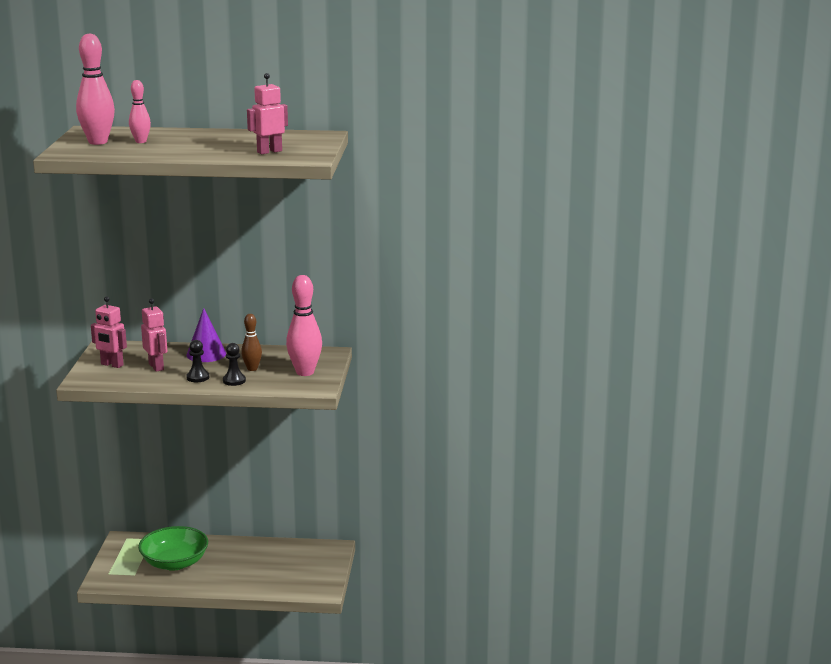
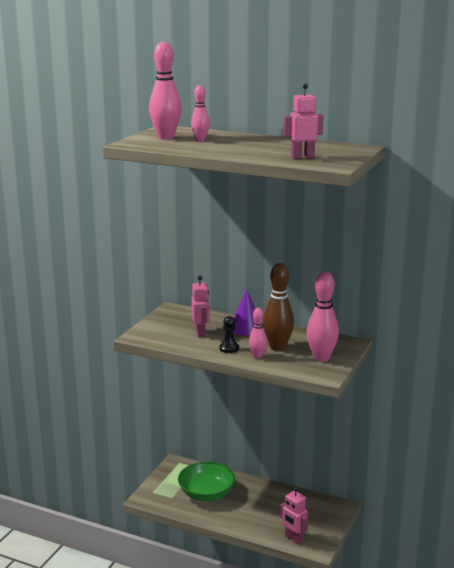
camera: 20 degrees right, 0 degrees up
pink robot [91,296,127,368] -> pink robot moved to [280,487,308,545]
black pawn [223,343,246,386] -> pink bowling pin [249,308,267,359]
brown bowling pin [241,314,262,371] -> brown bowling pin [263,263,294,351], size x1.74

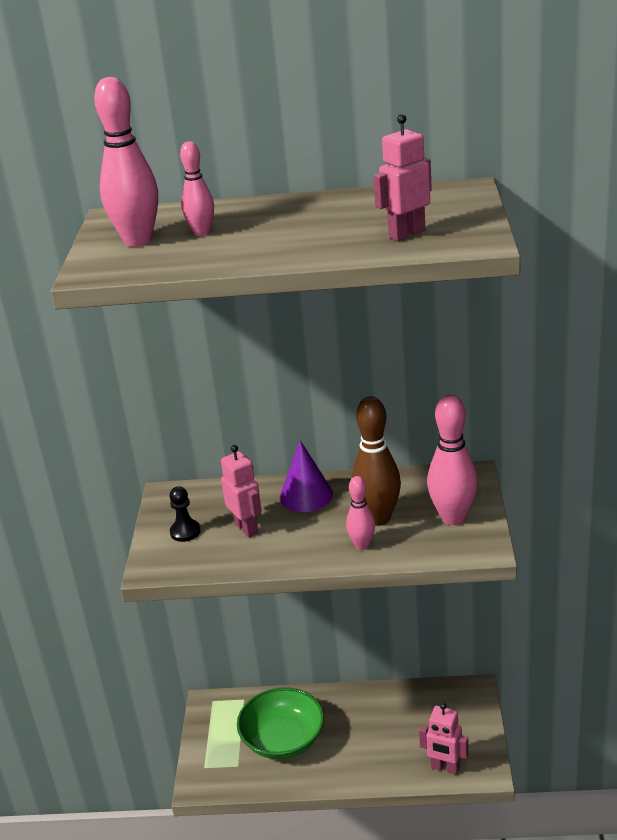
camera: 20 degrees left, 10 degrees up
black pawn [219,316,239,353] -> black pawn moved to [169,486,201,542]

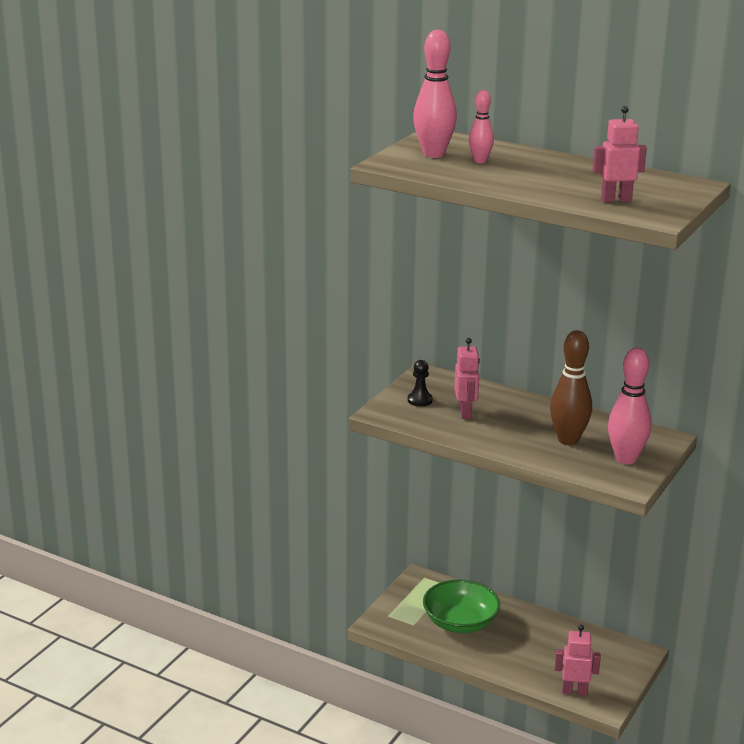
camera: 25 degrees right, 5 degrees down
purple cone [280,440,333,512] -> none
pink bowling pin [346,476,375,550] -> none
pink robot [419,702,469,775] -> pink robot turned 135 degrees clockwise [555,625,601,696]

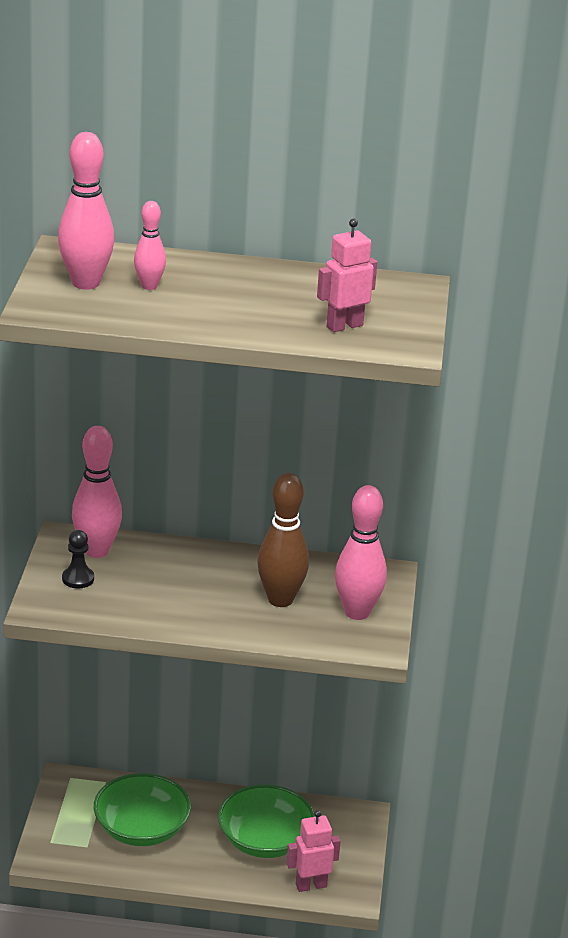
camera: 25 degrees left, 5 degrees up
pink robot [454,338,480,419] -> none
none -> pink bowling pin [72,426,122,558]
none -> green bowl [218,784,315,858]

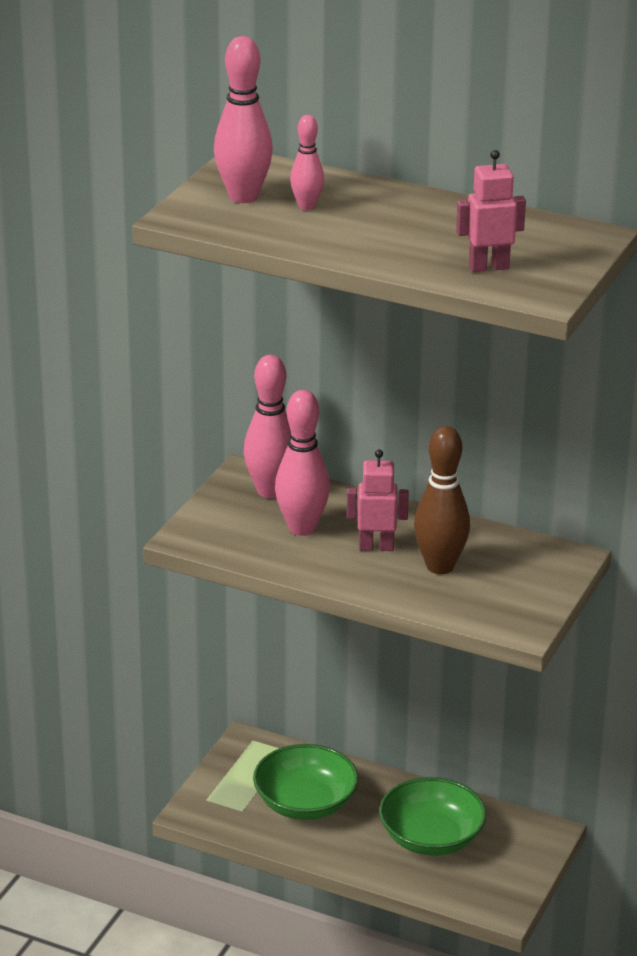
camera: 20 degrees right, 0 degrees up
black pawn [62,530,94,588] -> none
pink robot [286,810,341,892] -> pink robot moved to [347,449,409,551]
pink bowling pin [335,485,387,620] -> pink bowling pin moved to [275,390,330,536]

